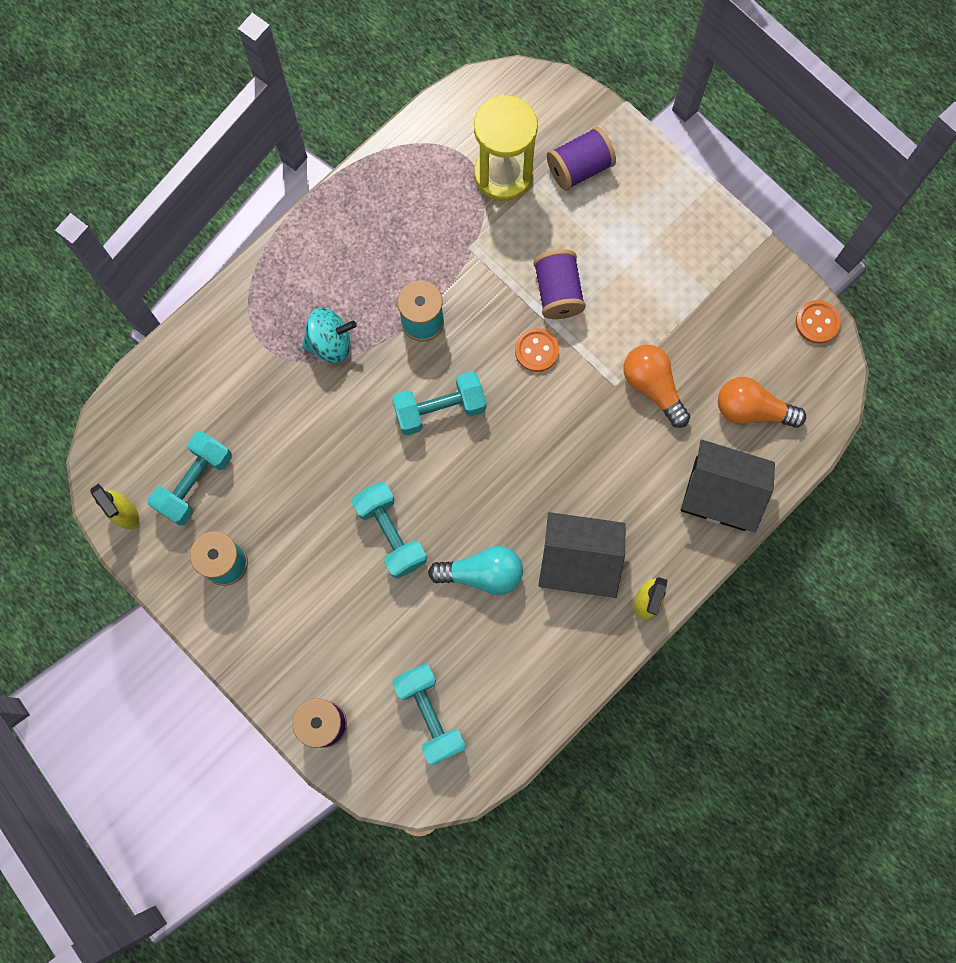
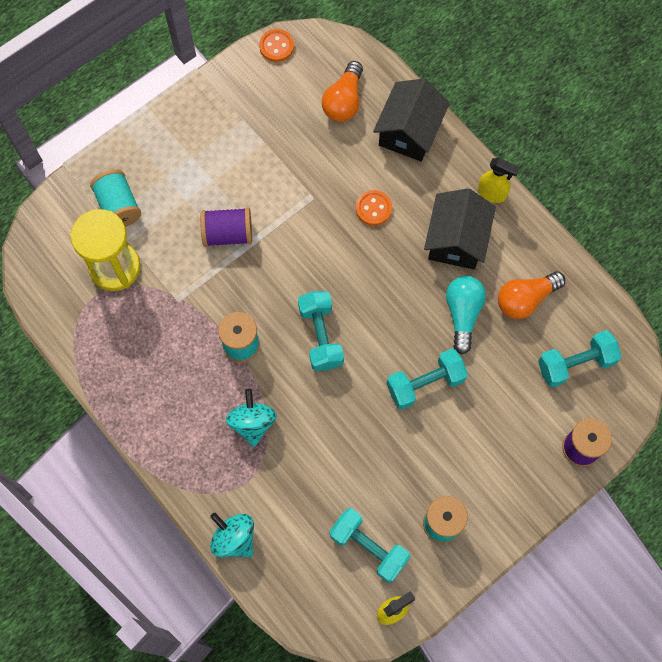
camera: 85 degrees left, 5 degrees down
orange button [515,328,559,372] -> orange button moved to [356,190,392,226]
purple spool [547,127,616,191] -> turquoise spool [90,169,141,227]
orange light bulb [623,345,690,428] -> orange light bulb moved to [498,271,565,319]
none -> turquoise spinning top [210,513,254,557]

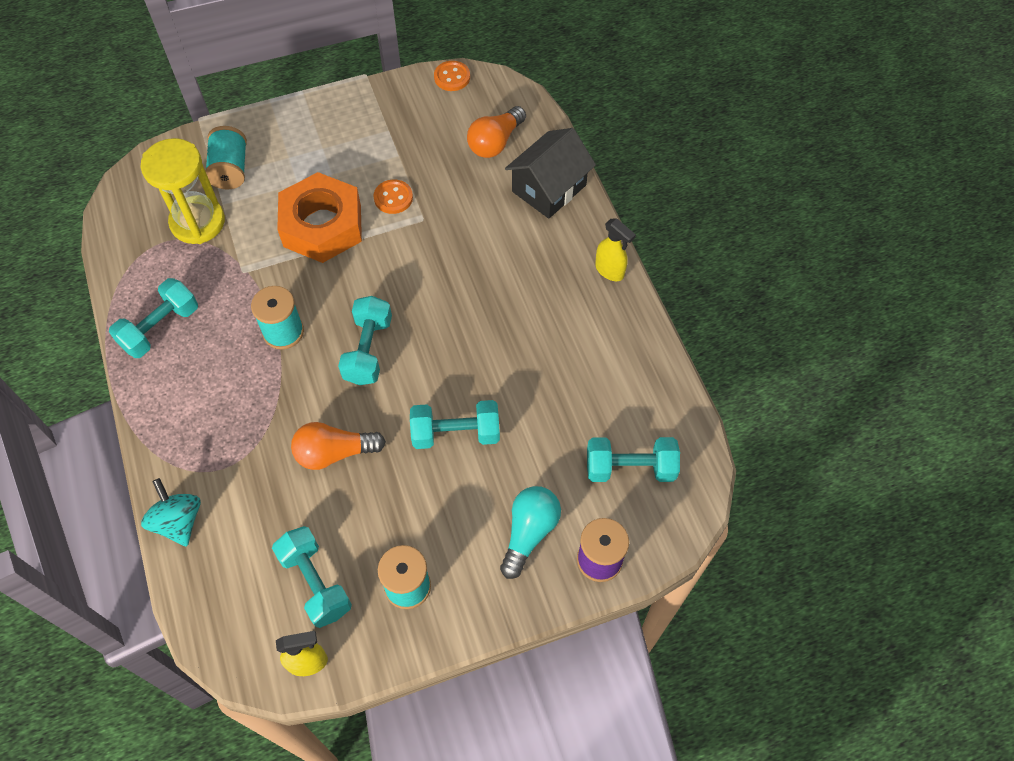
camera: 20 degrees right, 10 degrees down
purple spool [200,207,252,247] -> orange nut [277,172,362,263]
turquoise spinning top [226,389,277,447] -> none
orange button [356,190,392,226] -> orange button moved to [374,179,413,214]
black house [424,188,496,270] -> none
turquoise light bulb [446,276,486,354] -> turquoise light bulb moved to [500,486,561,579]
orange light bulb [498,271,565,319] -> orange light bulb moved to [291,422,386,470]
none -> turquoise dumbbell [109,278,198,358]

